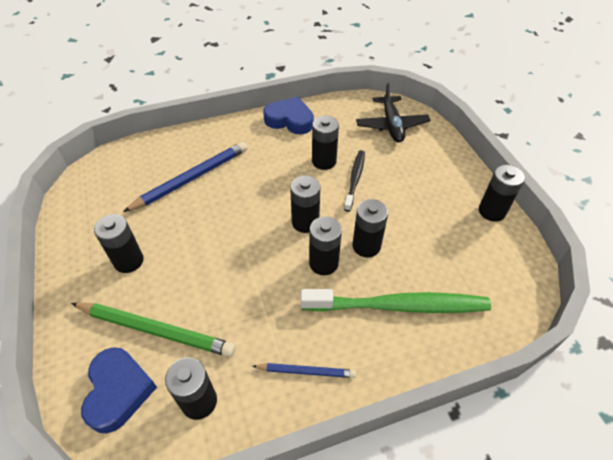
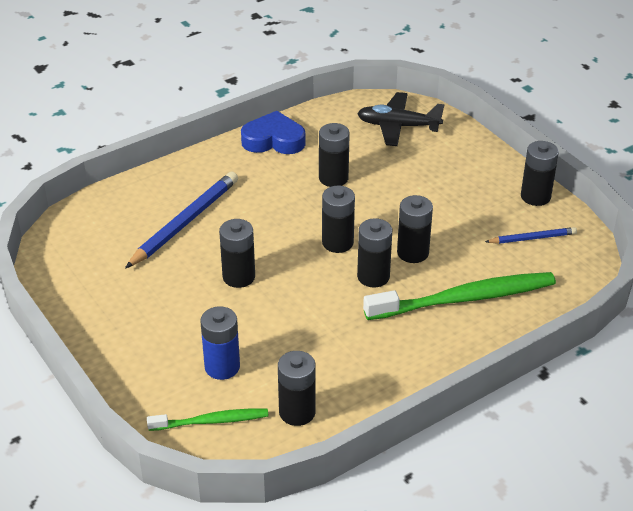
camera: 15 degrees left, 10 degrees down
green pencil [71,302,236,357] -> blue battery [200,306,240,380]
blue heart [81,347,157,433] -> green toothbrush [147,408,268,431]
black battery [94,214,143,273] -> black battery moved to [219,219,255,288]
blue pencil [253,363,356,378] -> blue pencil moved to [485,227,577,244]
black toothbrush [344,150,365,212] -> none
black plane [356,83,430,142] -> black plane turned 120 degrees clockwise [357,92,445,146]

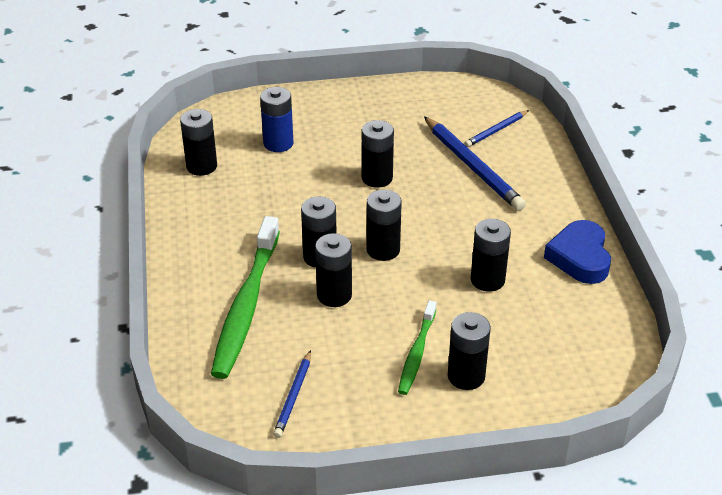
camera: 115 degrees right, 0 degrees up
green toothbrush [147,408,268,431] -> green toothbrush moved to [398,300,436,395]
blue heart [241,111,306,154] -> blue heart turned 150 degrees clockwise [544,220,611,284]
black plane [357,92,445,146] -> none
black battery [521,141,559,206] -> black battery moved to [448,312,491,390]
none -> blue pencil [464,110,529,147]

